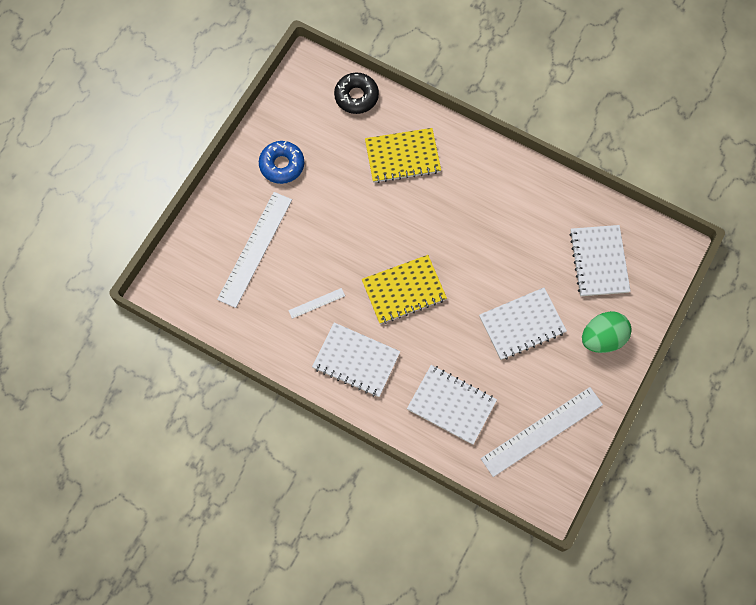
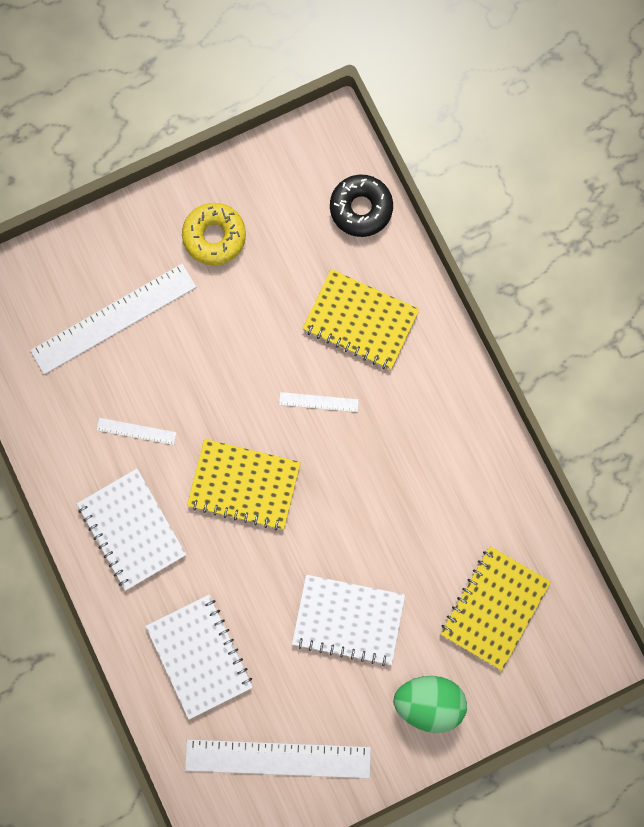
camera: 35 degrees right, 10 degrees up
blue donut [259,141,304,184] -> yellow donut [182,203,246,266]
white notebook [569,225,631,296] -> yellow notebook [441,546,551,671]
none -> white ruler [279,392,359,412]

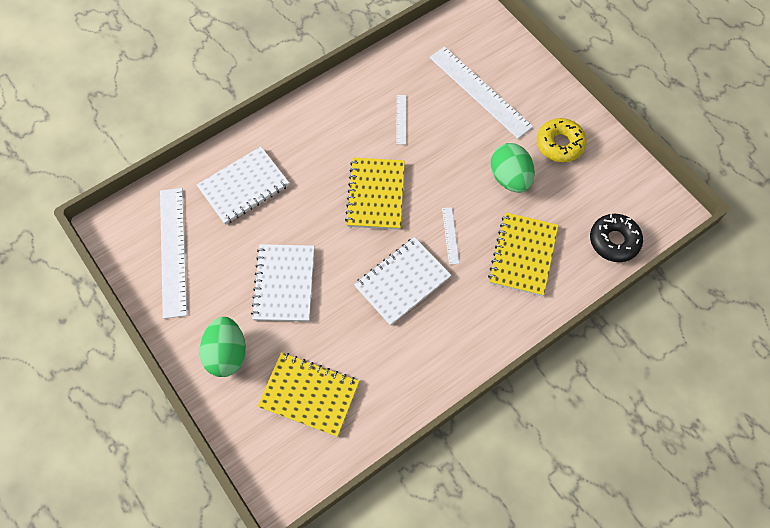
camera: 80 degrees right, 15 degrees down
white notebook [77,469,186,591] -> white notebook moved to [354,237,451,326]
none -> green egg [490,143,535,193]

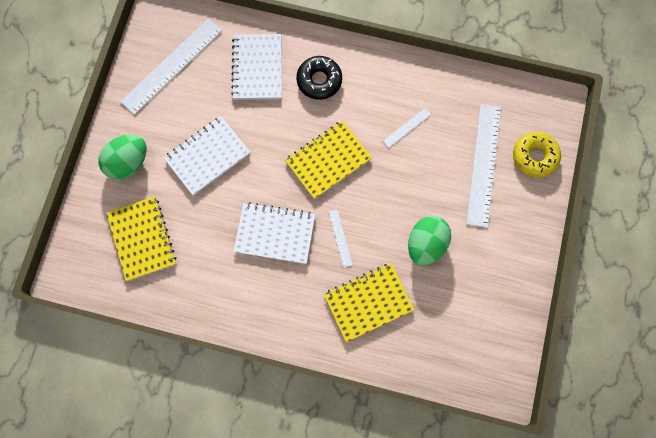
camera: 50 degrees right, 10 degrees up
white notebook [197,146,289,225] -> white notebook turned 75 degrees clockwise [231,34,282,100]
white ruler [442,207,459,265] -> white ruler turned 60 degrees counterclockwise [328,210,353,268]
yellow donut [537,118,587,162] -> yellow donut moved to [513,132,561,178]
black donut [590,214,643,262] -> black donut moved to [296,56,342,100]

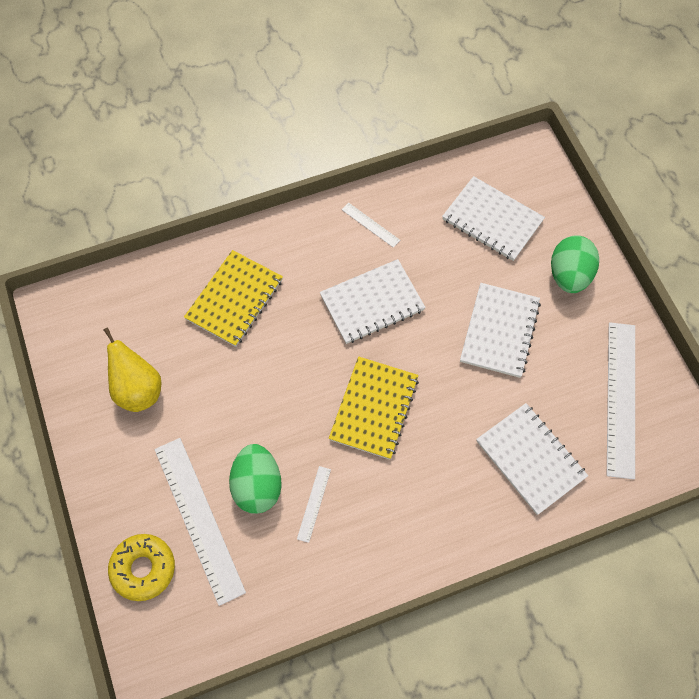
camera: 145 degrees right, 10 degrees down
yellow notebook [106,196,176,281] -> white notebook [442,176,545,261]
black donut [296,56,342,100] -> none
white ruler [328,210,353,268] -> white ruler moved to [342,203,400,248]
green egg [408,216,451,266] -> green egg moved to [229,444,282,514]
none -> yellow pear [104,327,161,412]

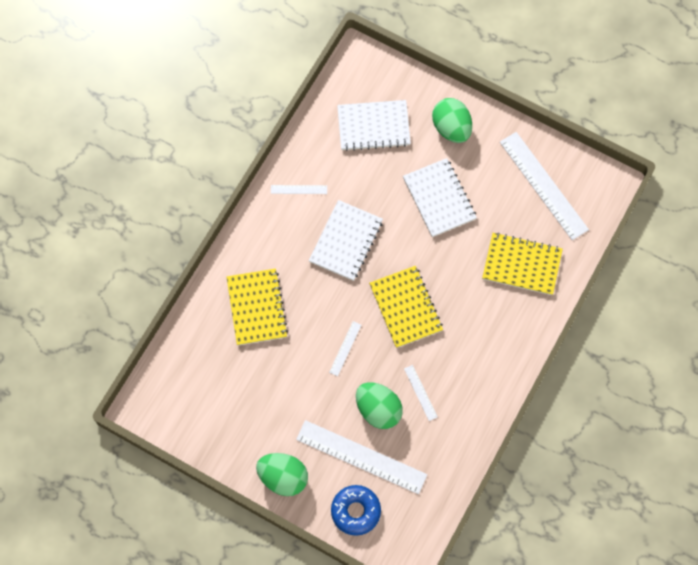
camera: 40 degrees left, 5 degrees up
yellow pear [104,327,161,412] -> none
yellow donut [108,534,175,601] -> blue donut [331,485,381,536]
white notebook [476,403,588,515] -> yellow notebook [482,232,563,295]
none -> green egg [256,453,308,496]
none -> white ruler [329,321,361,376]

